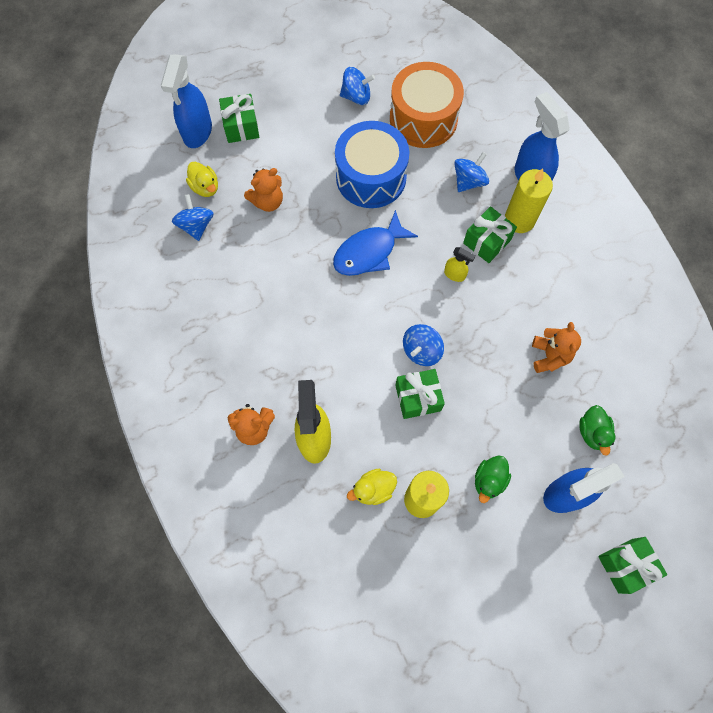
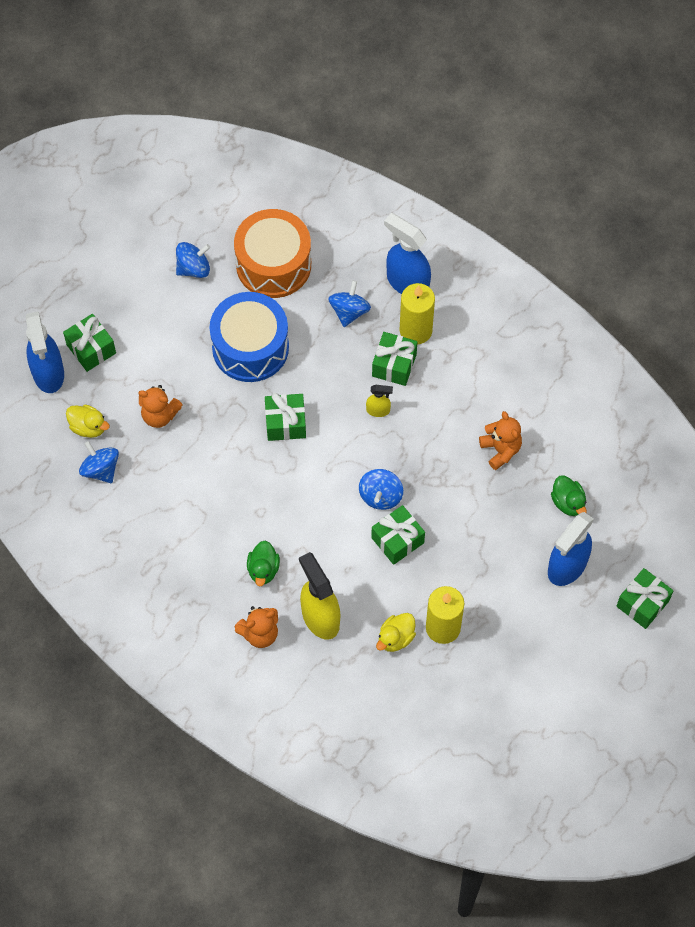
camera: 25 degrees left, 5 degrees down
orange teddy bear [244,168,283,212] -> orange teddy bear turned 75 degrees clockwise [138,385,183,428]
blue fish [333,210,418,276] -> green gift [265,393,306,441]
green duck [475,455,511,503] -> green duck moved to [247,541,280,586]

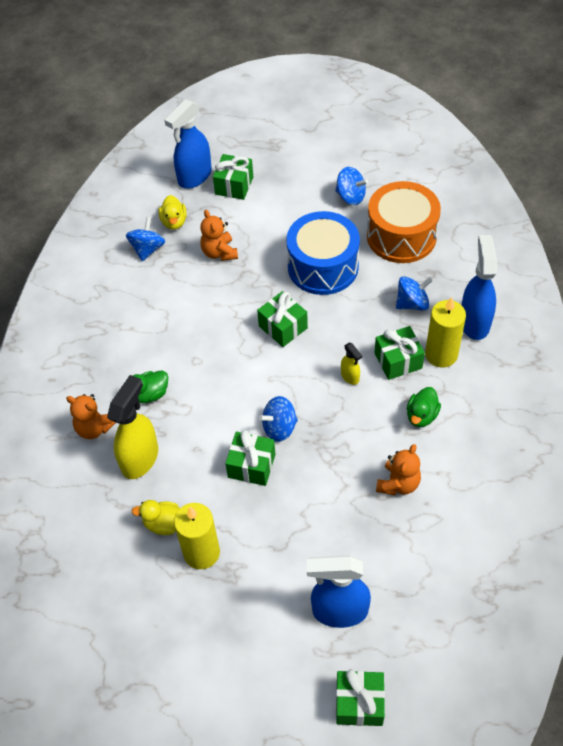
camera: 55 degrees right, 10 degrees down
green duck [551,475,587,516] -> green duck moved to [407,387,441,427]

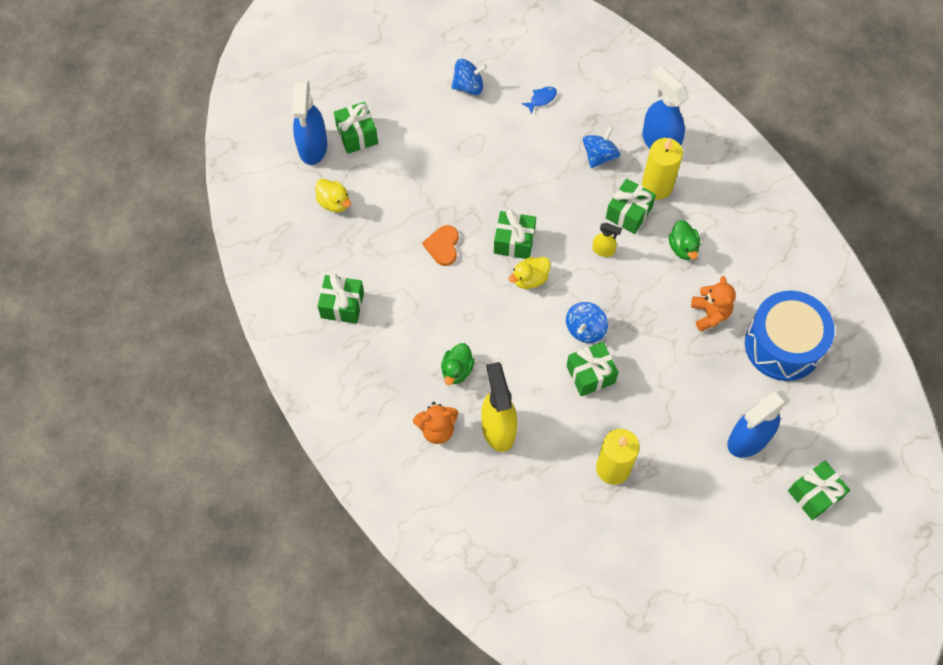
camera: 40 degrees left, 10 degrees up
blue spinning top [126,217,165,261] -> none
yellow duck [132,500,180,535] -> yellow duck moved to [509,257,551,289]
orange teddy bear [200,210,238,261] -> none
blue drum [286,211,360,295] -> blue drum moved to [745,291,835,381]
orange drum [367,181,441,263] -> blue fish [521,86,557,114]
none -> green gift [318,274,364,324]
none -> orange heart [422,225,459,266]

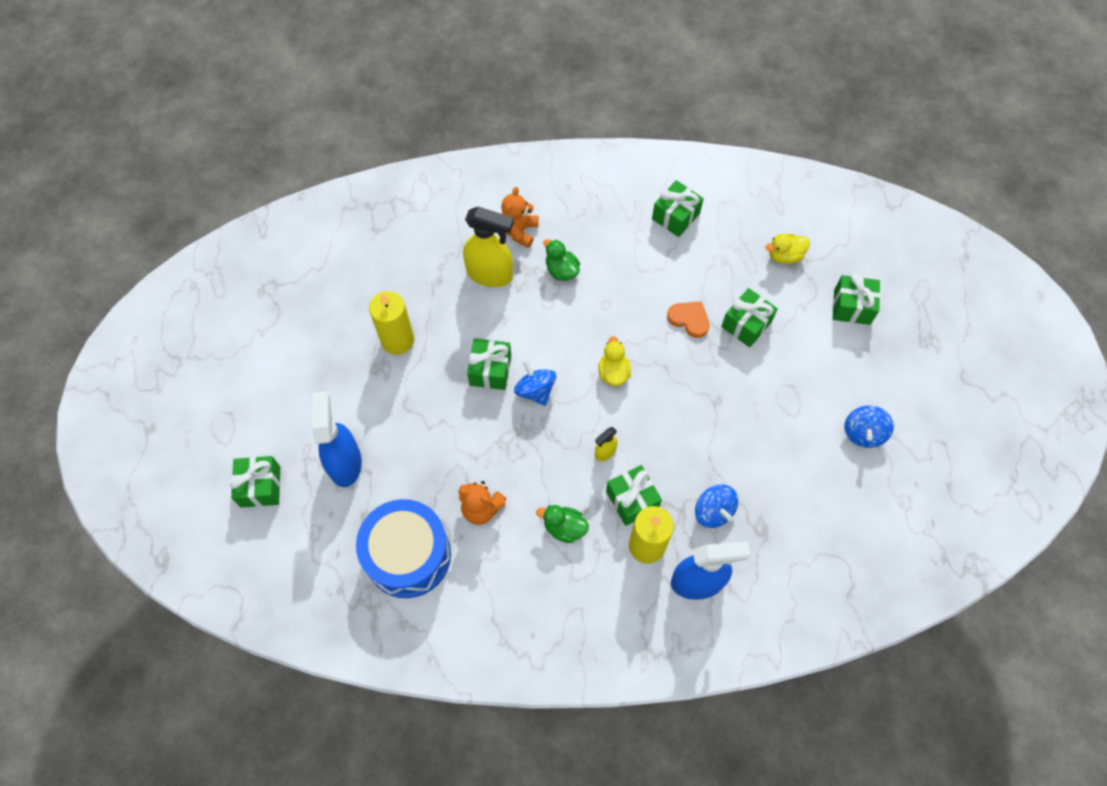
camera: 120 degrees right, 0 degrees up
blue spray bottle [292,80,327,165] -> none
green gift [494,209,536,259] -> green gift moved to [721,288,778,347]
blue fish [521,86,557,114] -> none

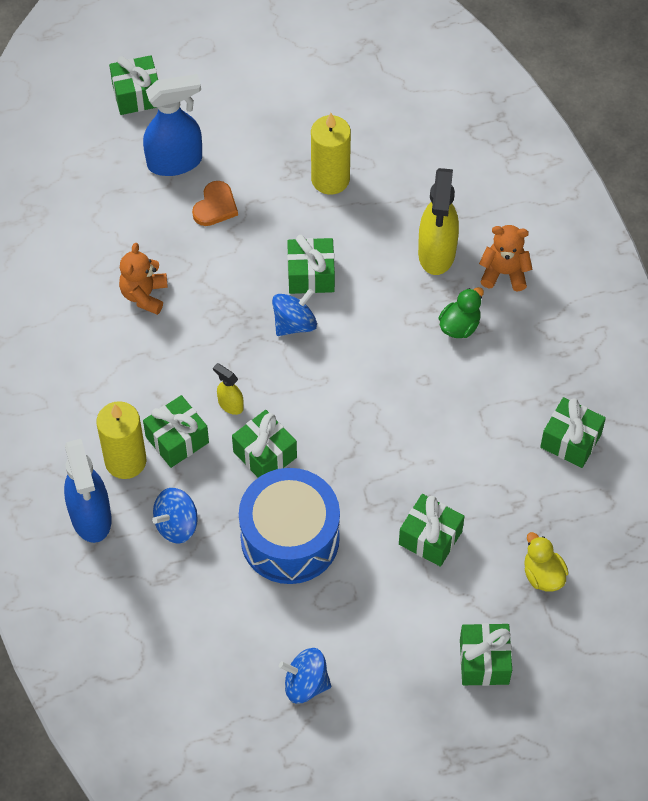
camera: 80 degrees right, 5 degrees down
blue drum [356,499,451,598] -> blue drum moved to [239,468,340,584]
green duck [536,505,589,543] -> none
yellow duck [598,336,631,386] -> none
orange heart [667,301,709,338] -> orange heart moved to [192,181,238,226]
none -> green gift [232,410,297,478]

